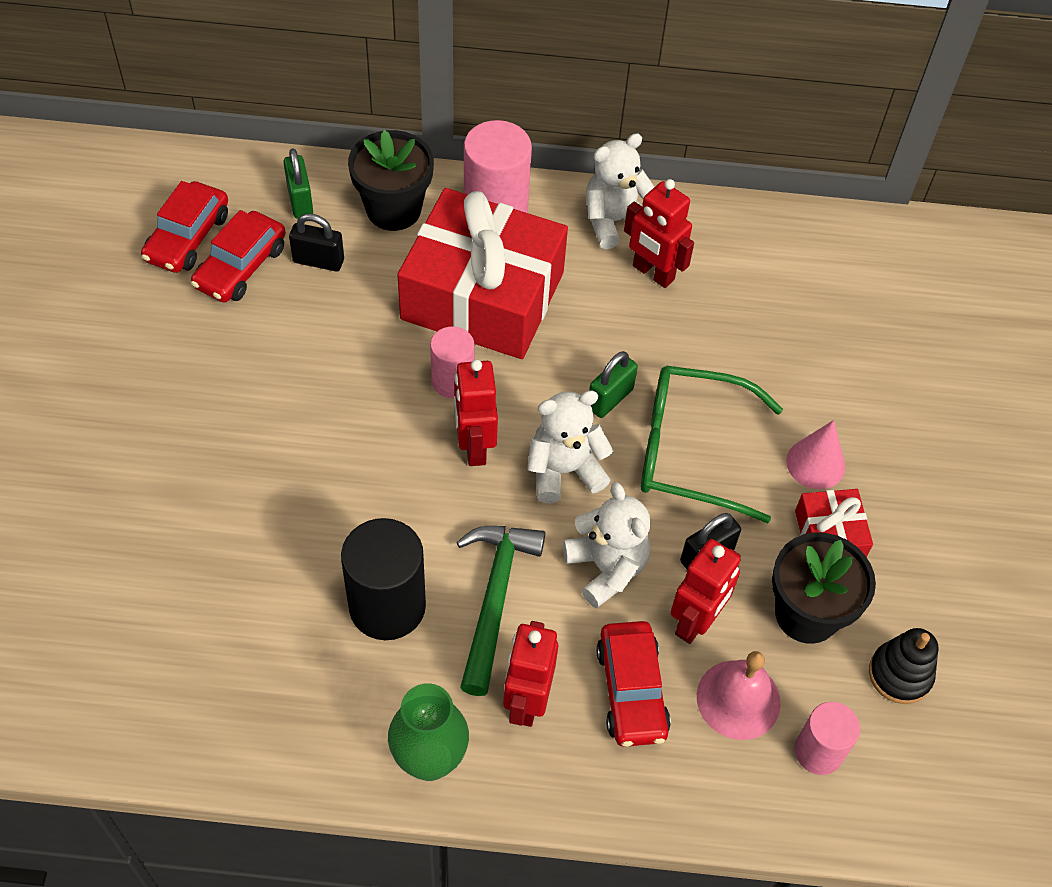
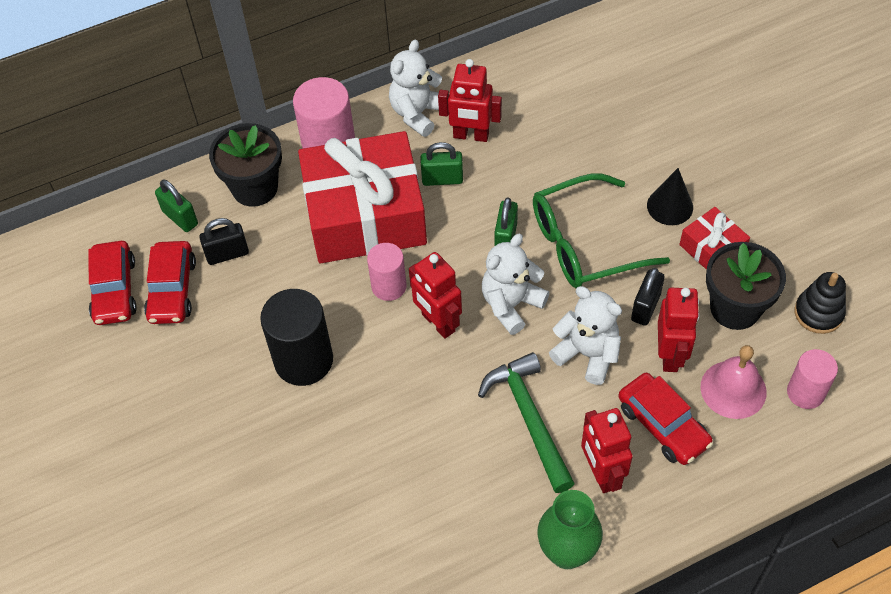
camera: 25 degrees left, 0 degrees up
black cylinder [341,518,426,640] -> black cylinder moved to [260,289,333,386]
pink cone [786,420,845,489] -> black cone [647,168,693,225]
none -> green padlock [420,142,463,186]

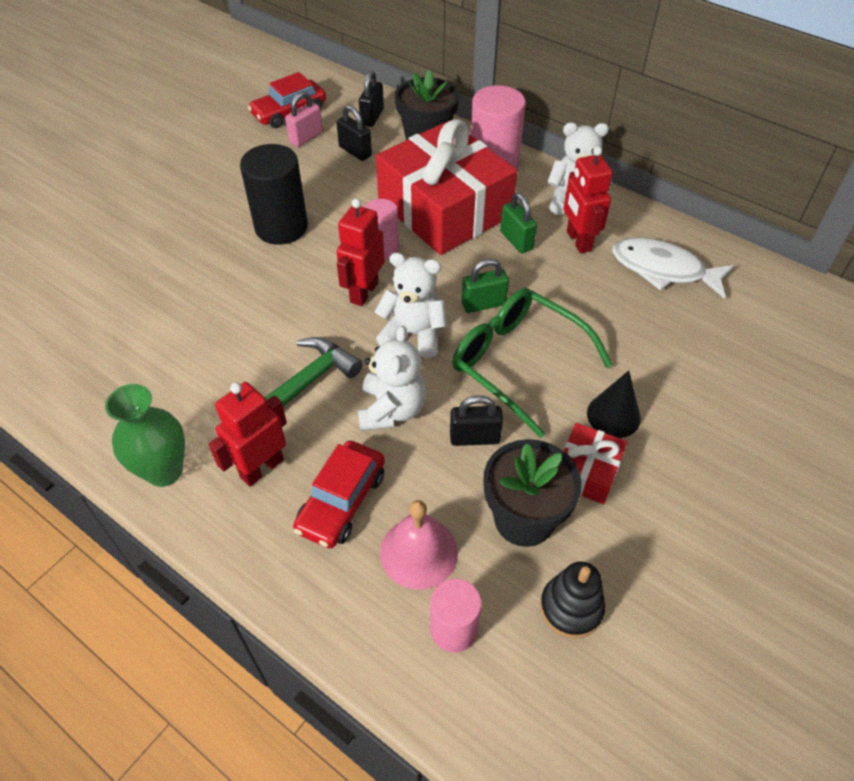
camera: 60 degrees right, 5 degrees down
red car [144,241,196,324] -> pink padlock [285,91,323,147]
green padlock [155,180,198,232] -> black padlock [359,71,384,127]
red robot [658,288,700,372] -> none
none -> white fish [613,237,735,299]

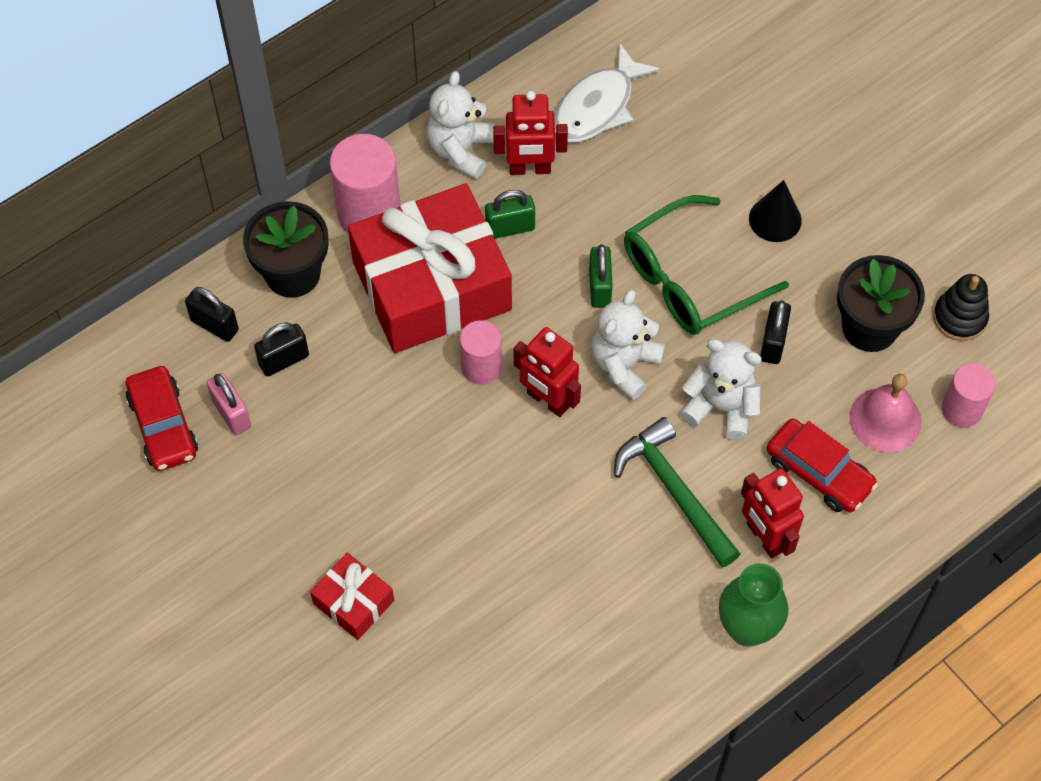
camera: 75 degrees left, 10 degrees up
black cylinder [240,144,308,245] -> none
red gift [564,423,627,504] -> red gift moved to [310,553,394,640]

